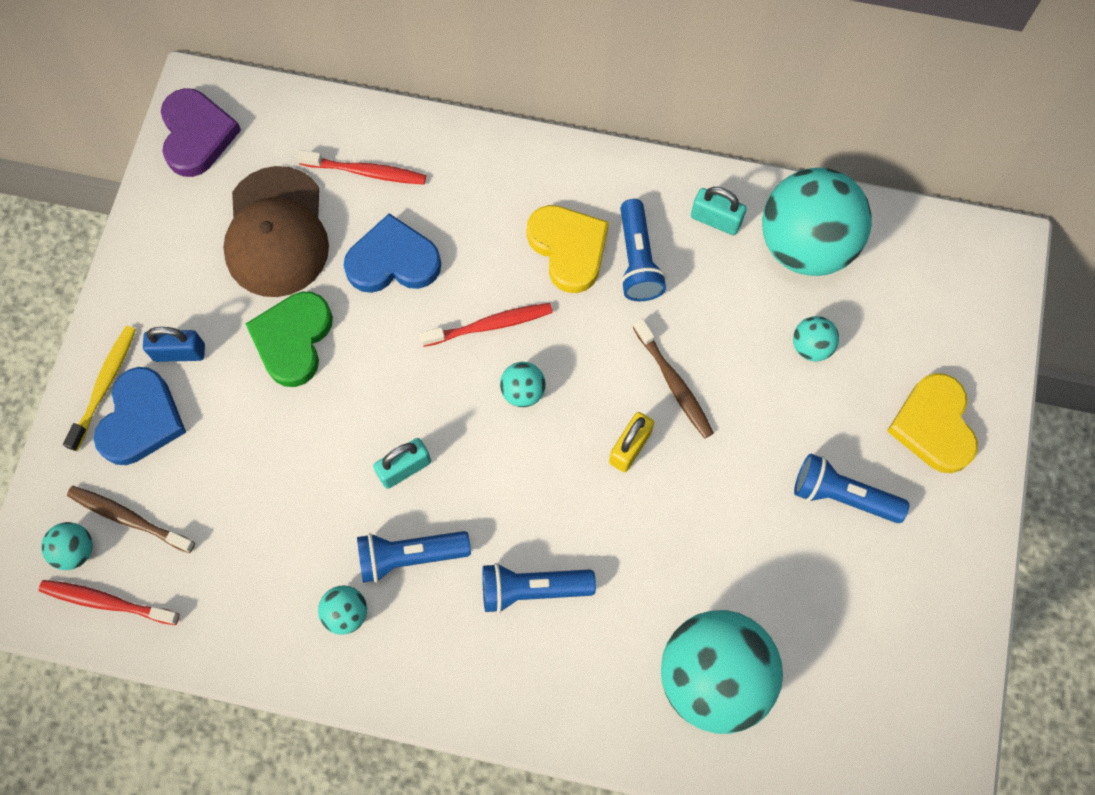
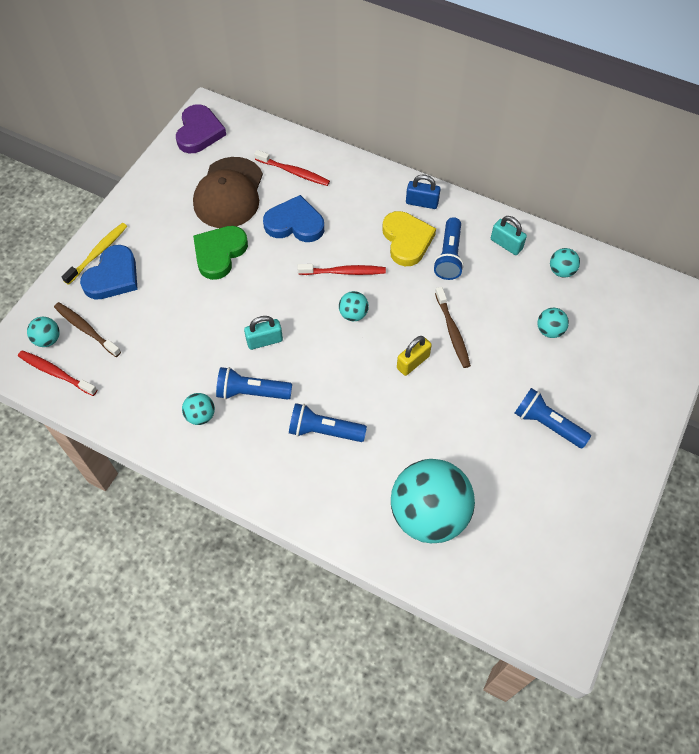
camera: 15 degrees right, 10 degrees down
blue padlock [143,327,205,362] -> blue padlock moved to [406,175,441,209]
turquoise ball [762,168,872,276] -> turquoise ball [550,248,580,278], size x0.42
yellow heart [887,373,978,473] -> none

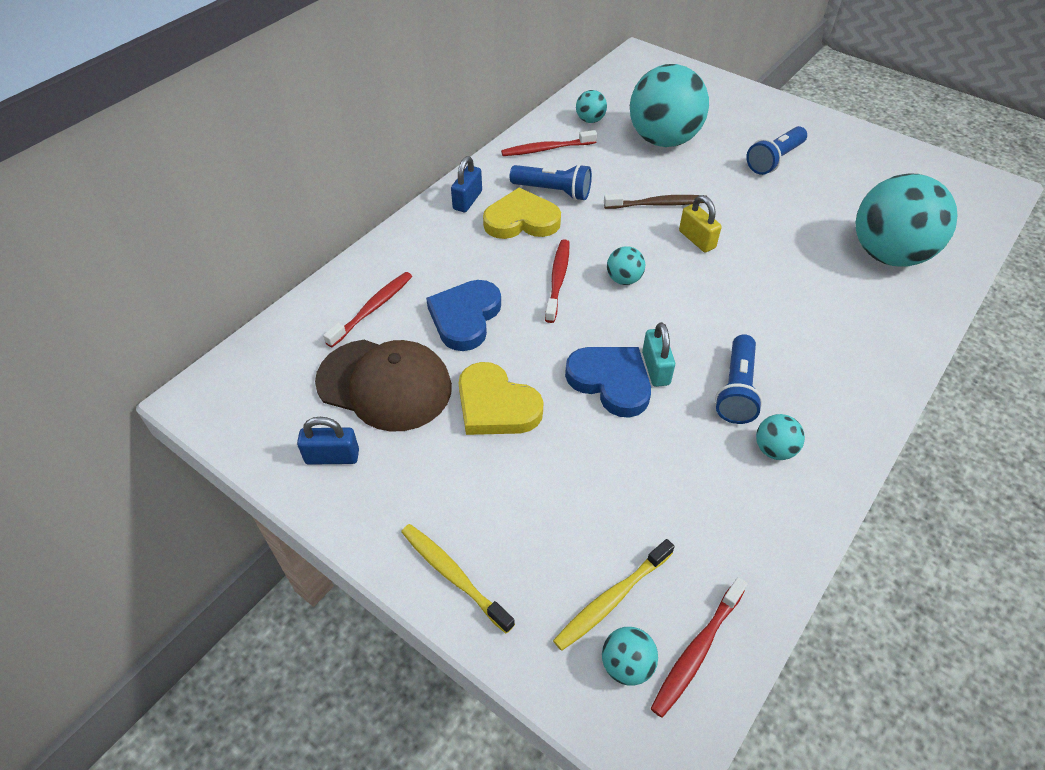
camera: 80 degrees left, 10 degrees down
brown toothbrush [54,302,121,357] -> yellow toothbrush [553,539,675,651]
blue heart [80,245,138,299] -> blue heart moved to [565,347,651,418]
purple heart [176,104,226,154] -> none
green heart [193,226,248,280] -> yellow heart [459,362,543,435]
blue flashlight [289,403,367,442] -> none
turquoise padlock [491,216,527,255] -> red toothbrush [501,130,597,156]
turquoise ball [537,308,569,338] -> turquoise ball [630,64,709,147], size x2.38
none -> blue padlock [297,417,359,465]

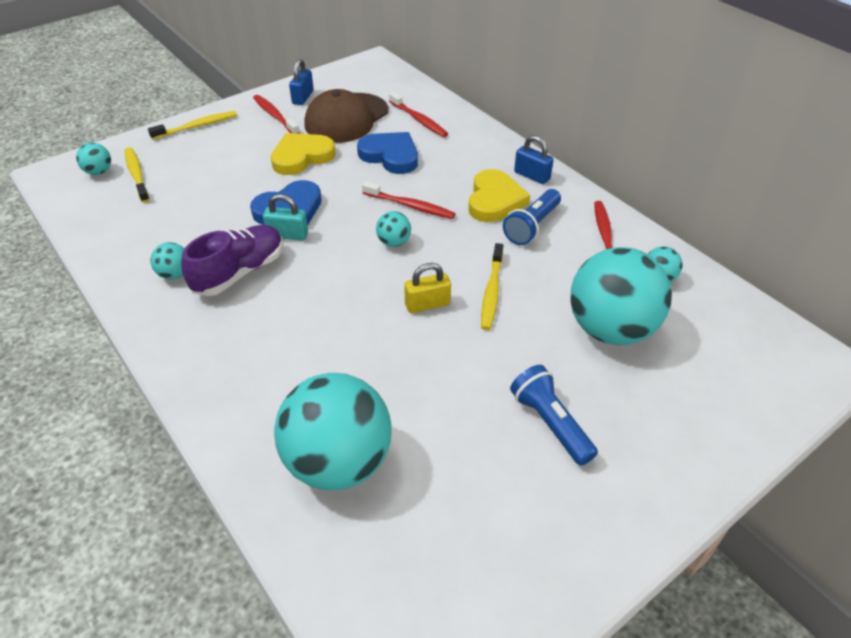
camera: 105 degrees right, 5 degrees down
brown toothbrush [604,194,707,209] -> yellow toothbrush [481,243,503,330]
red toothbrush [650,577,748,718] -> red toothbrush moved to [253,95,300,134]
blue flashlight [715,334,763,424] -> purple shoe [182,225,283,296]

